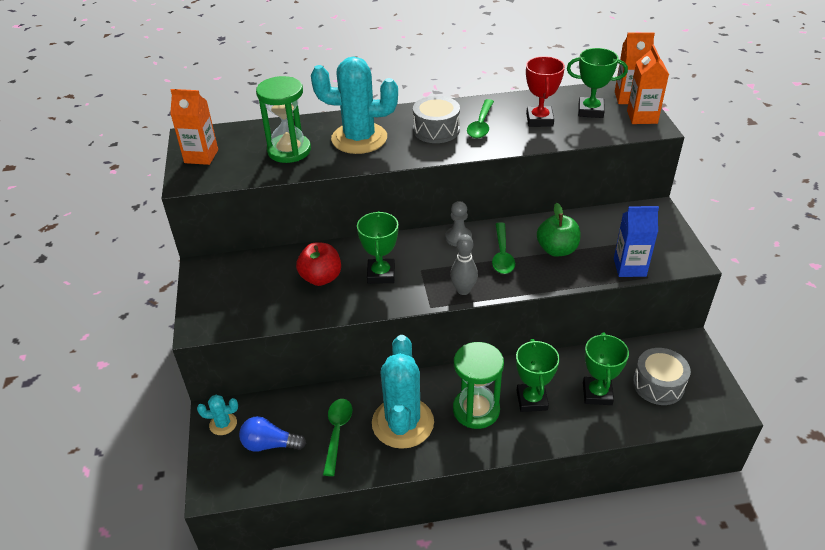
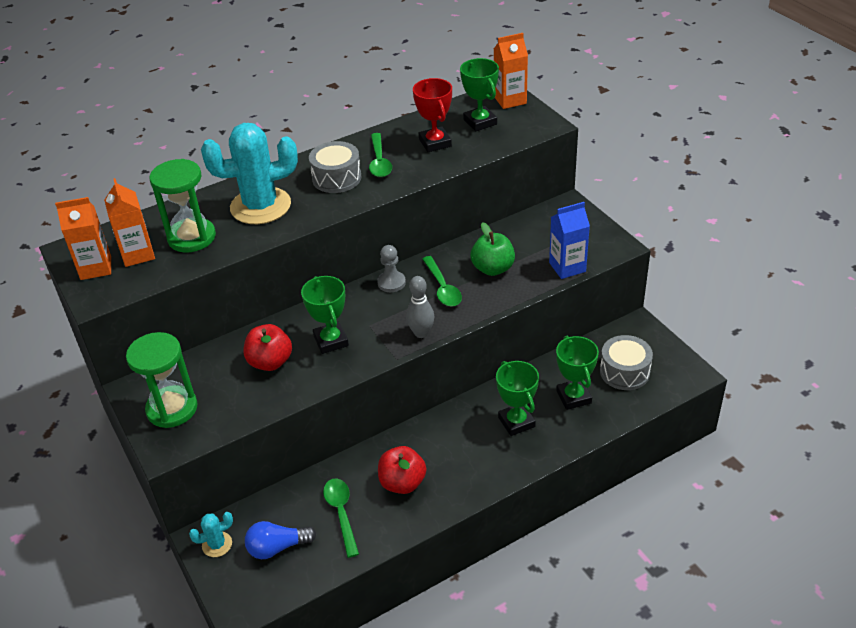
camera: 20 degrees left, 0 degrees up
turquoise cactus [372,335,434,449] -> red apple [378,446,426,494]
green hourglass [453,342,504,429] -> green hourglass moved to [126,332,198,428]
green trophy [567,48,628,118] -> green trophy turned 75 degrees clockwise [460,58,499,131]
orange carton [627,45,669,124] -> orange carton moved to [104,178,155,267]

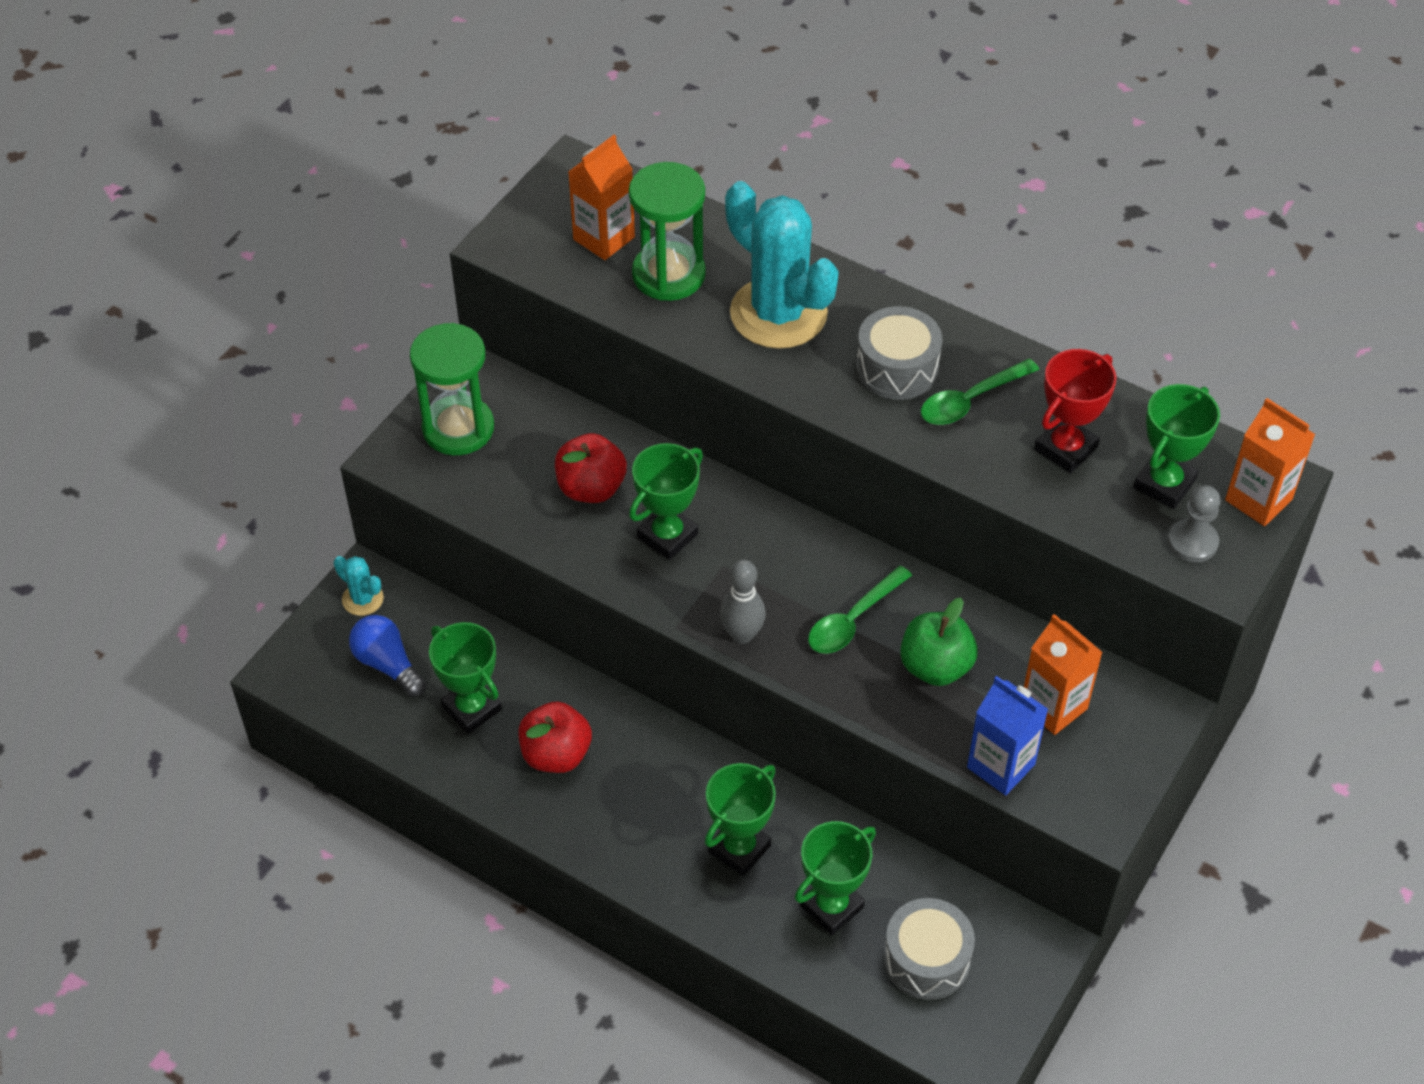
camera: 60 degrees right, 10 degrees up
orange carton [55,197,111,280] -> orange carton moved to [1024,614,1103,735]
green spoon [323,478,359,558] -> green trophy [429,622,502,734]
grey pawn [377,245,406,292] -> grey pawn moved to [1168,485,1221,562]

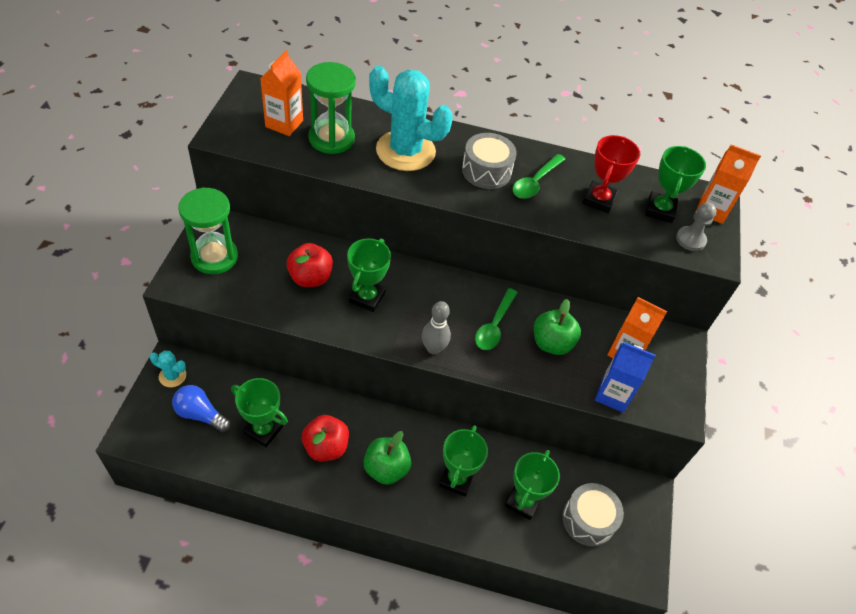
camera: 25 degrees left, 0 degrees up
none -> green apple [363,431,411,485]

